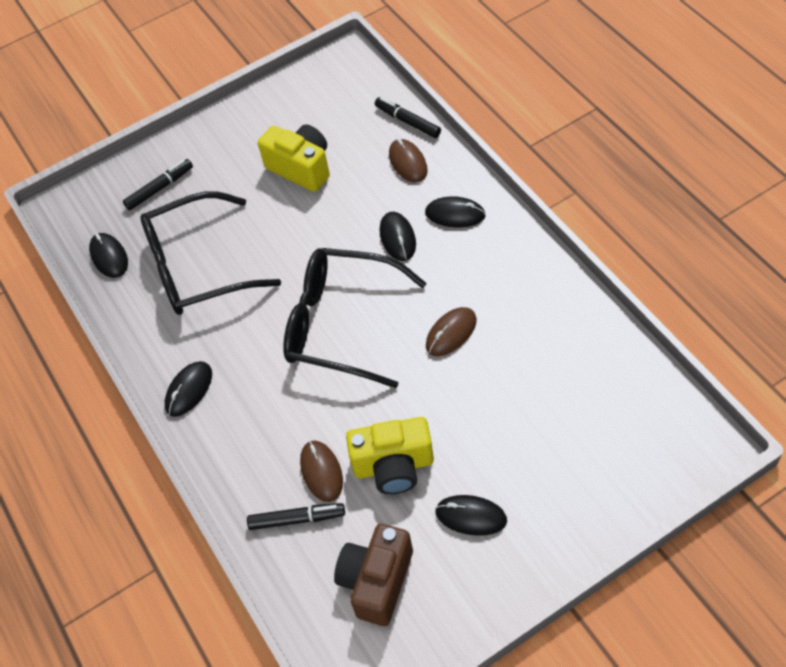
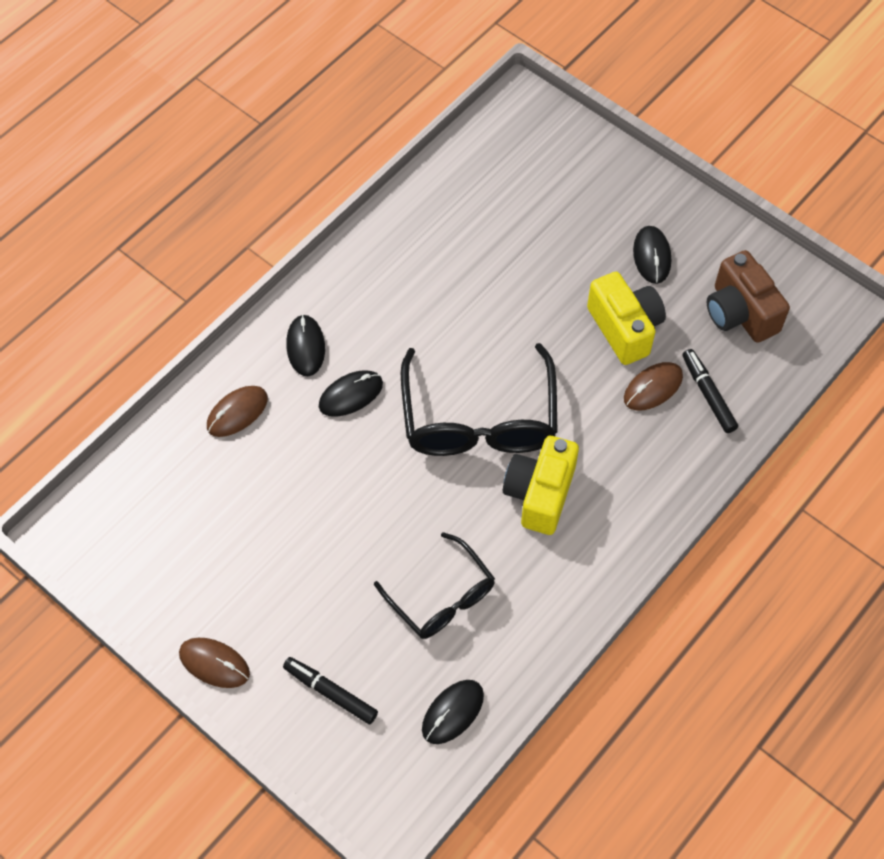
camera: 115 degrees left, 5 degrees up
black glasses [140,191,281,315] -> black glasses [374,532,495,639], size x0.62
black mouse [165,361,212,417] -> none
yellow camera [258,124,330,192] -> yellow camera moved to [503,436,579,535]
brown camera [334,524,413,626] -> brown camera turned 60 degrees clockwise [707,250,790,343]
black marker [375,97,441,138] -> none
brown mouse [426,307,477,356] -> brown mouse moved to [179,638,250,688]

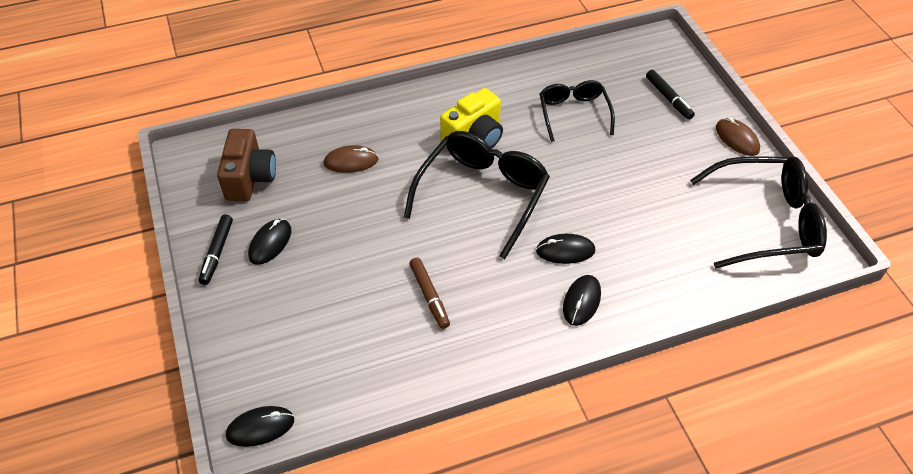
camera: 150 degrees left, 10 degrees down
brown mouse [207,386,268,437] -> none
black mouse [422,680,484,744] -> black mouse moved to [226,406,294,447]
yellow camera [587,272,666,365] -> none
black marker [682,349,738,433] -> black marker moved to [199,215,233,285]
none -> brown marker [409,258,450,329]
none -> black glasses [690,156,827,269]

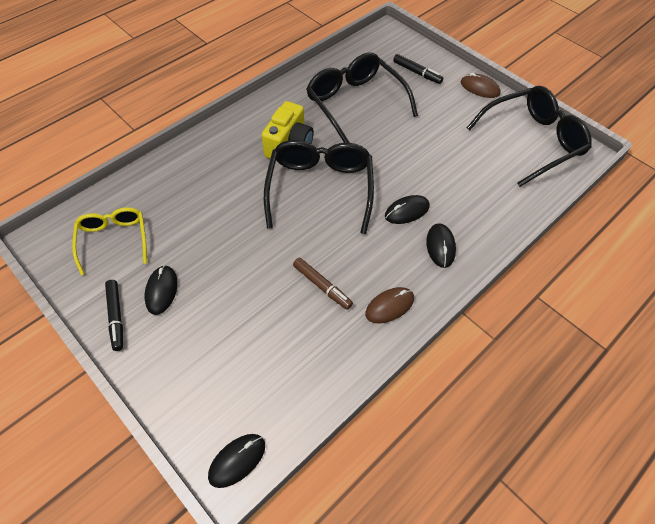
camera: 25 degrees left, 5 degrees up
brown camera [217,129,276,201] -> yellow glasses [72,207,147,275]
brown mouse [323,145,379,173] -> brown mouse moved to [365,287,414,324]
black glasses [540,80,615,142] -> black glasses [306,52,418,143], size x1.62

